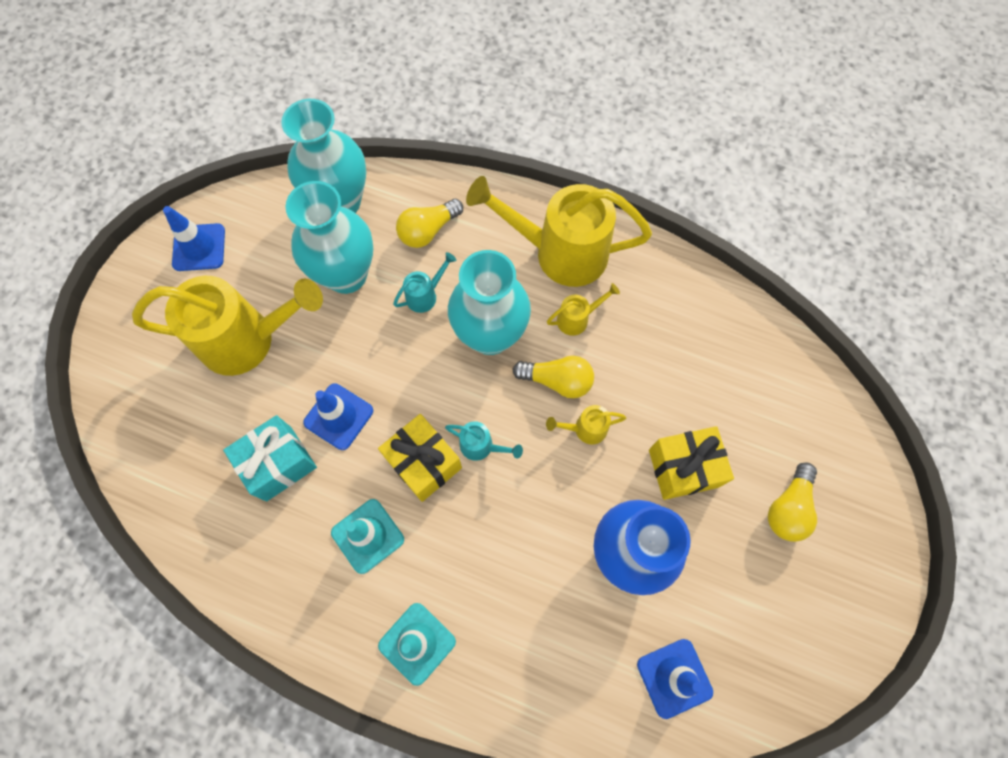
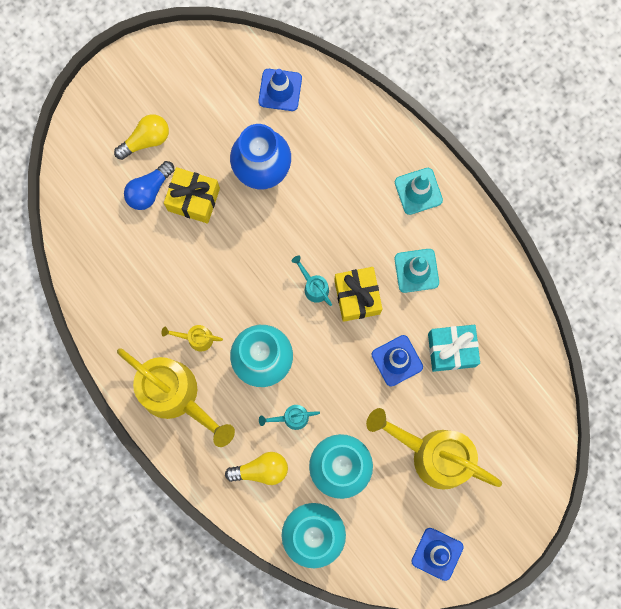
camera: 150 degrees left, 10 degrees up
yellow light bulb [512,356,594,398] -> none
yellow watering can [546,405,626,444] -> none
none -> blue light bulb [124,161,175,210]

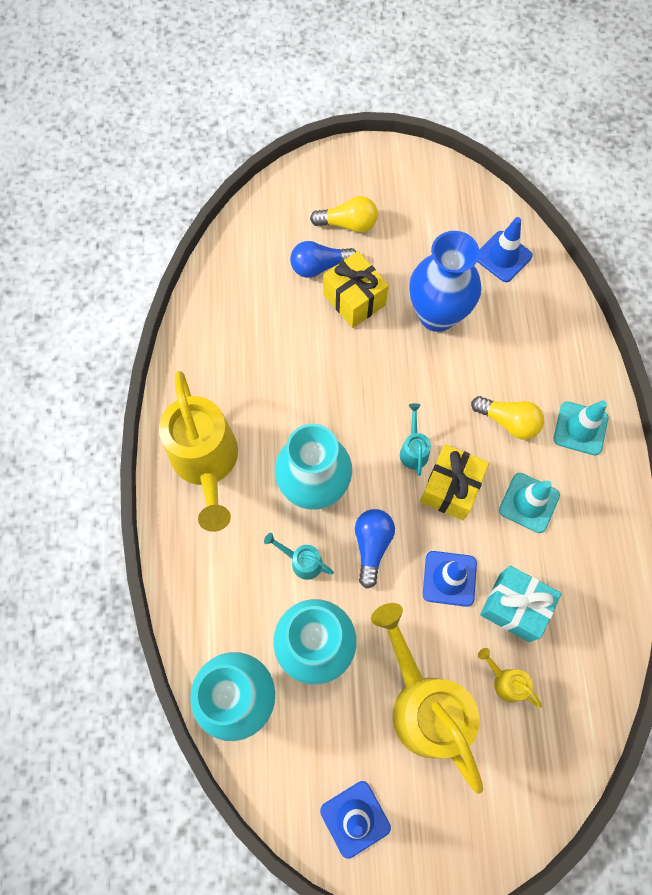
camera: 35 degrees right, 10 degrees down
yellow watering can [161,325,223,351] -> yellow watering can moved to [478,648,542,708]
yellow light bulb [225,452,288,485] -> yellow light bulb moved to [471,396,544,440]
none -> blue light bulb [355,509,395,588]

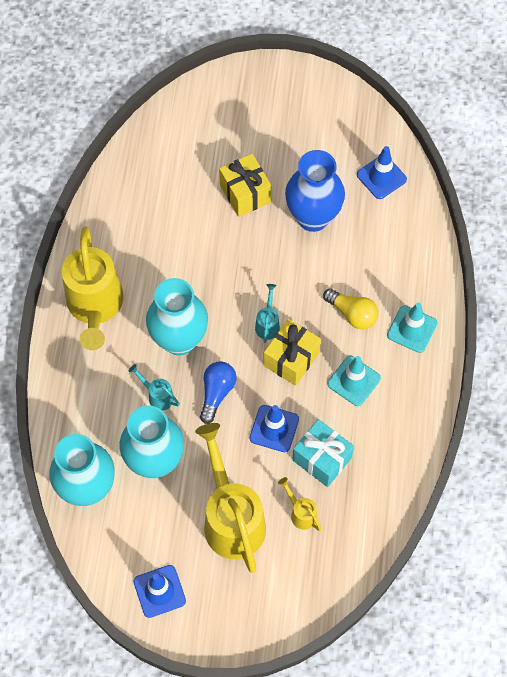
camera: 10 degrees right, 5 degrees down
blue light bulb [290,241,356,278] -> none
yellow light bulb [310,196,378,233] -> none

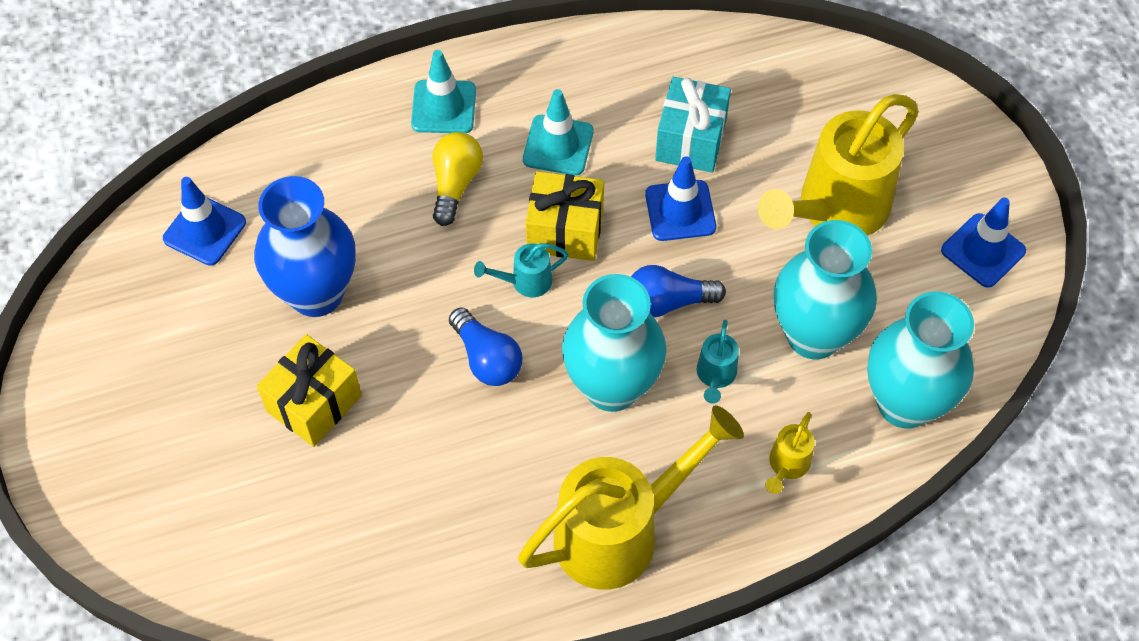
camera: 115 degrees left, 5 degrees down
yellow watering can [278,477,321,531] -> yellow watering can moved to [765,412,815,494]
none -> blue light bulb [449,307,522,386]

